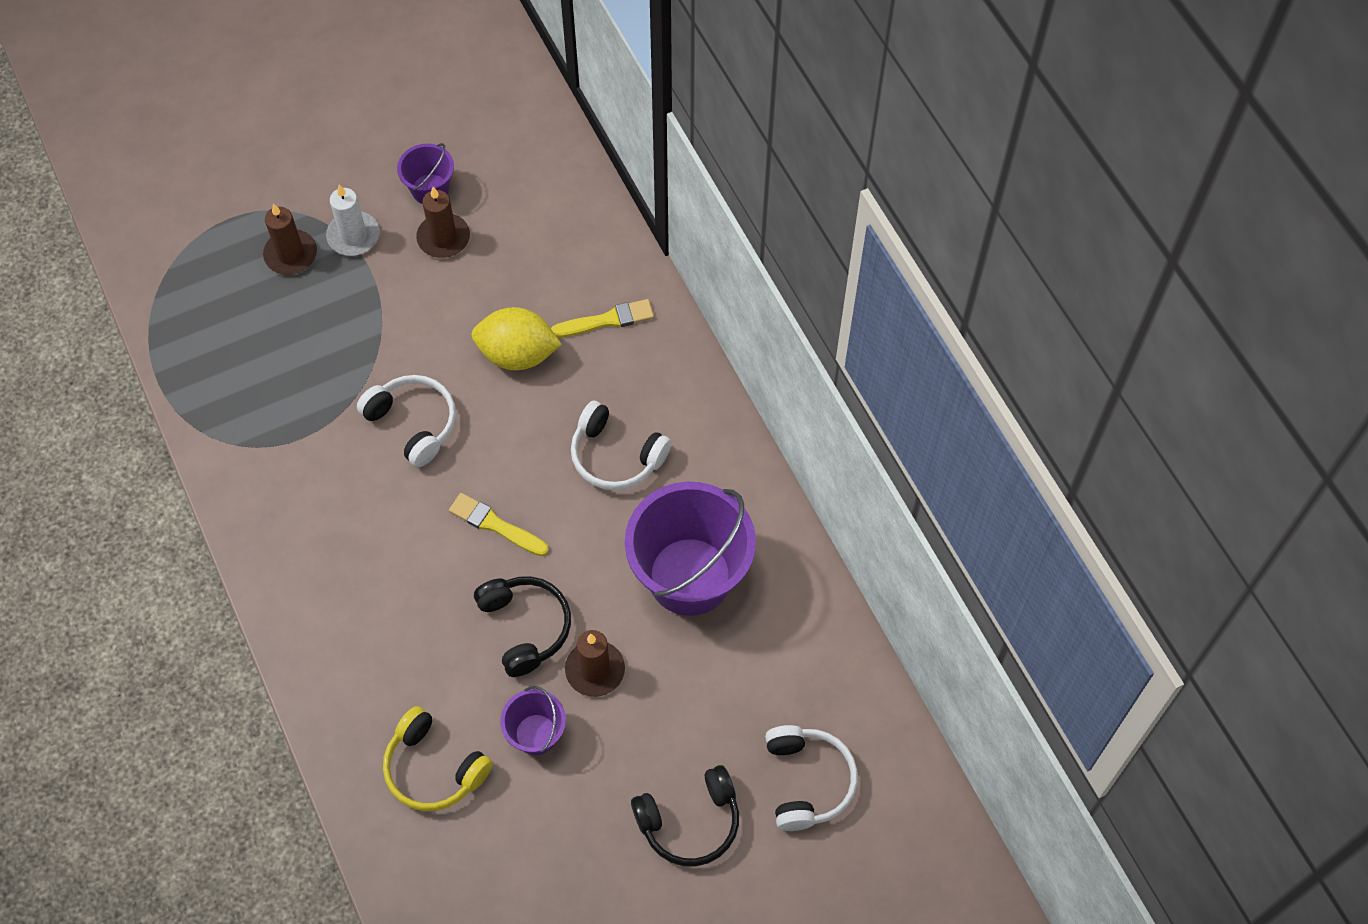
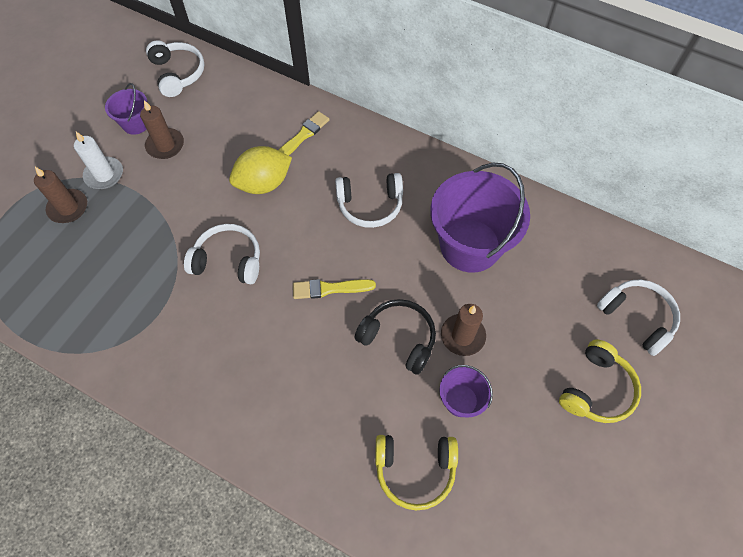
camera: 35 degrees left, 0 degrees up
black headphones [631,765,739,867] -> yellow headphones [559,339,641,423]
none -> white headphones [146,40,205,97]

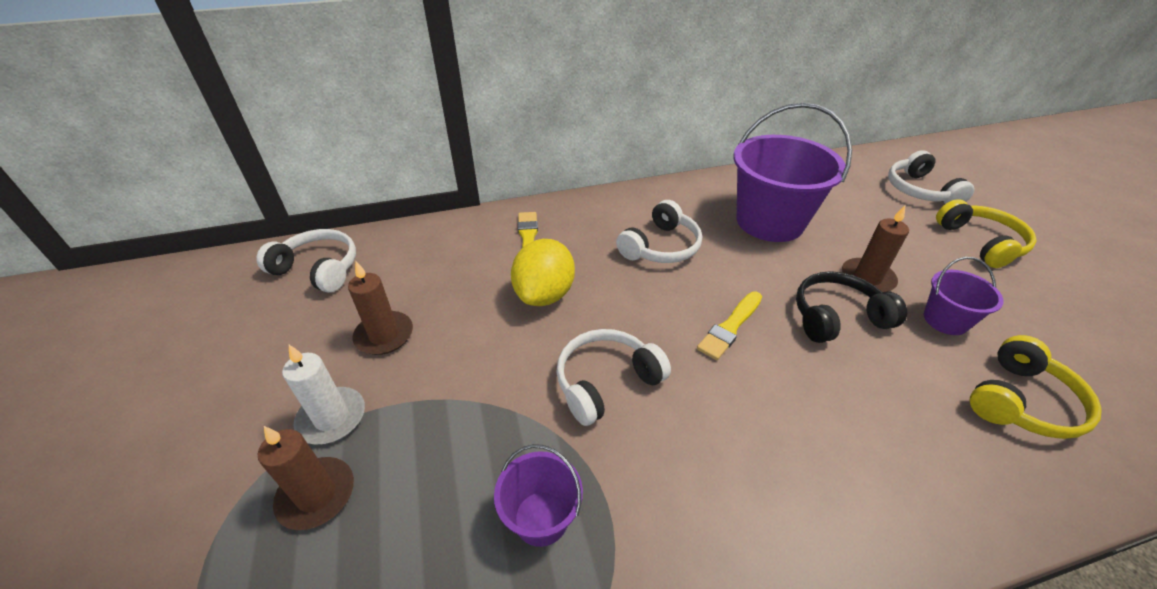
camera: 45 degrees left, 20 degrees down
purple bucket [105,83,147,135] -> purple bucket moved to [494,444,583,547]
white headphones [597,279,680,356] -> white headphones turned 105 degrees counterclockwise [888,150,975,204]

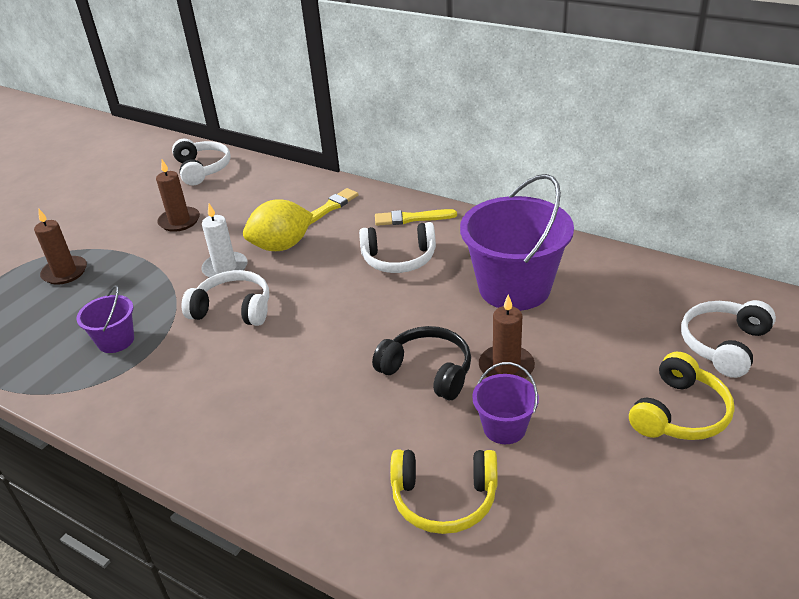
camera: 50 degrees right, 5 degrees down
white candle [282,345,365,444] -> white candle moved to [201,204,248,278]
yellow brush [697,292,762,360] -> yellow brush moved to [375,209,457,226]

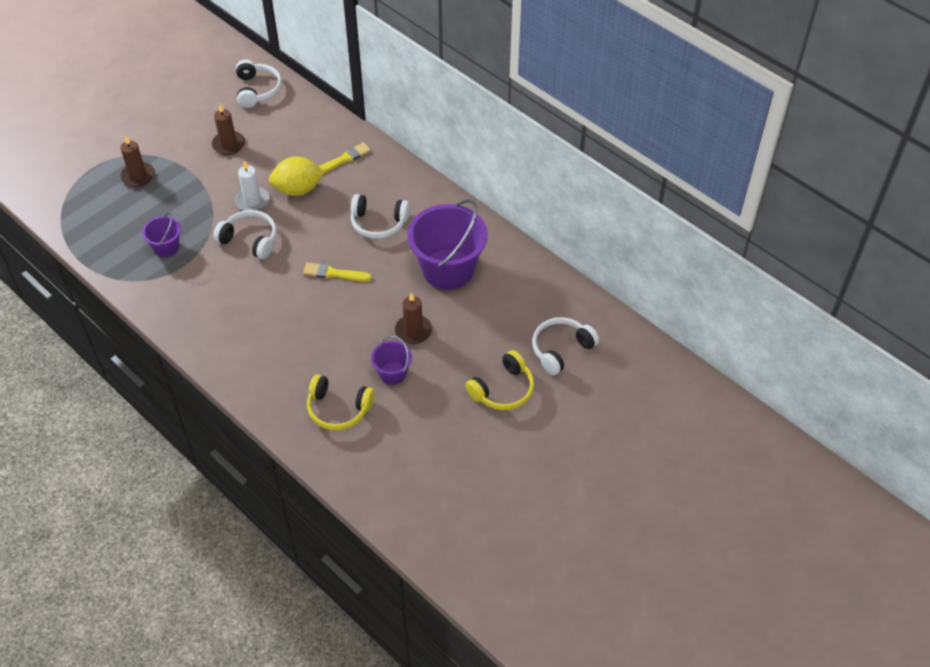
camera: 10 degrees right, 15 degrees up
black headphones [372,326,471,400] -> none
yellow brush [375,209,457,226] -> yellow brush moved to [303,262,372,282]

